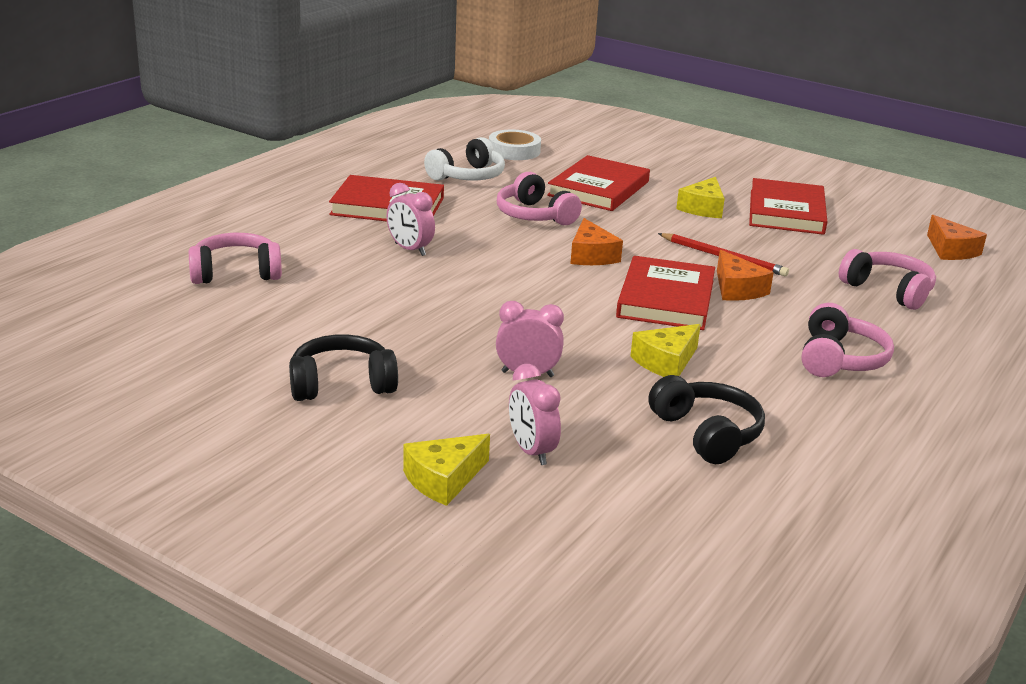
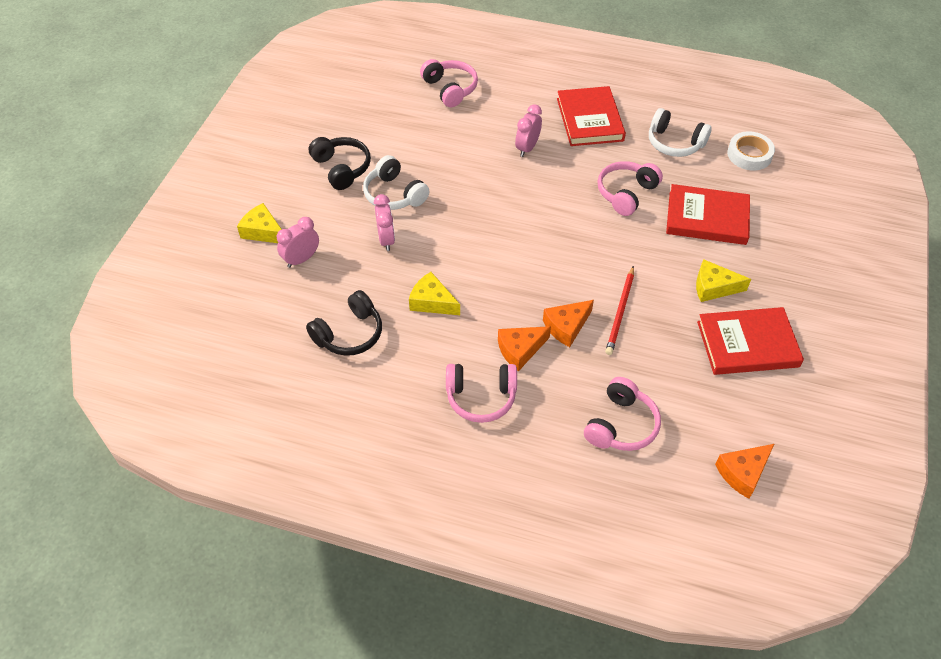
camera: 75 degrees right, 25 degrees up
orange cheese [570,218,623,265] -> orange cheese moved to [498,326,551,371]
red book [616,256,715,330] -> none
none -> white headphones [363,155,429,210]

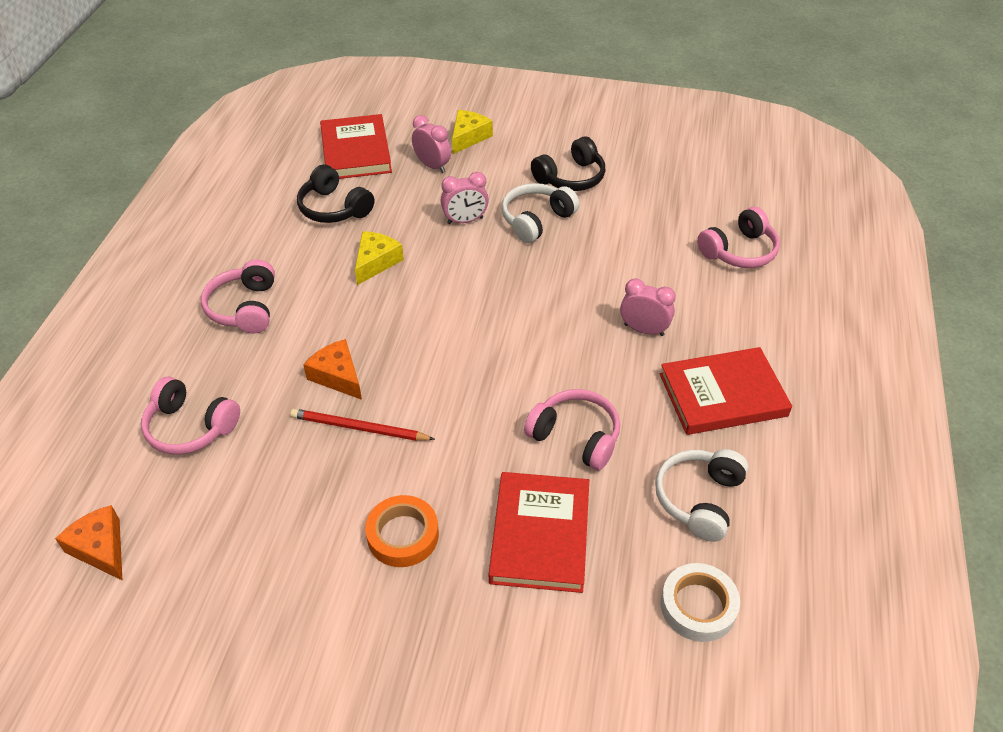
camera: 85 degrees right, 5 degrees down
orange cheese [498,326,551,371] -> none
yellow cheese [696,260,751,302] -> orange tape [365,495,439,567]
red book [697,307,804,375] -> red book moved to [320,114,392,179]

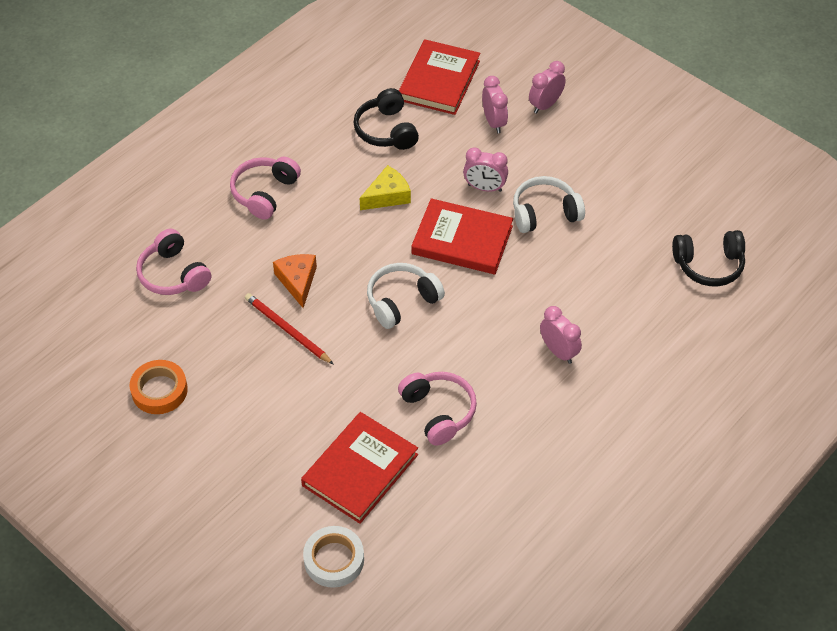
camera: 30 degrees right, 5 degrees up
orange cheese [55,505,123,581] -> none
orange tape [365,495,439,567] -> orange tape moved to [130,360,188,414]
yellow cheese [452,110,493,154] -> pink clock [529,61,566,114]
black headphones [531,136,606,191] -> black headphones moved to [672,230,745,286]
white headphones [655,449,749,542] -> white headphones moved to [367,263,445,329]
red book [660,347,792,435] -> red book moved to [412,198,513,274]
white tape [661,563,740,642] -> white tape moved to [303,526,364,588]
pink headphones [697,207,780,268] -> none

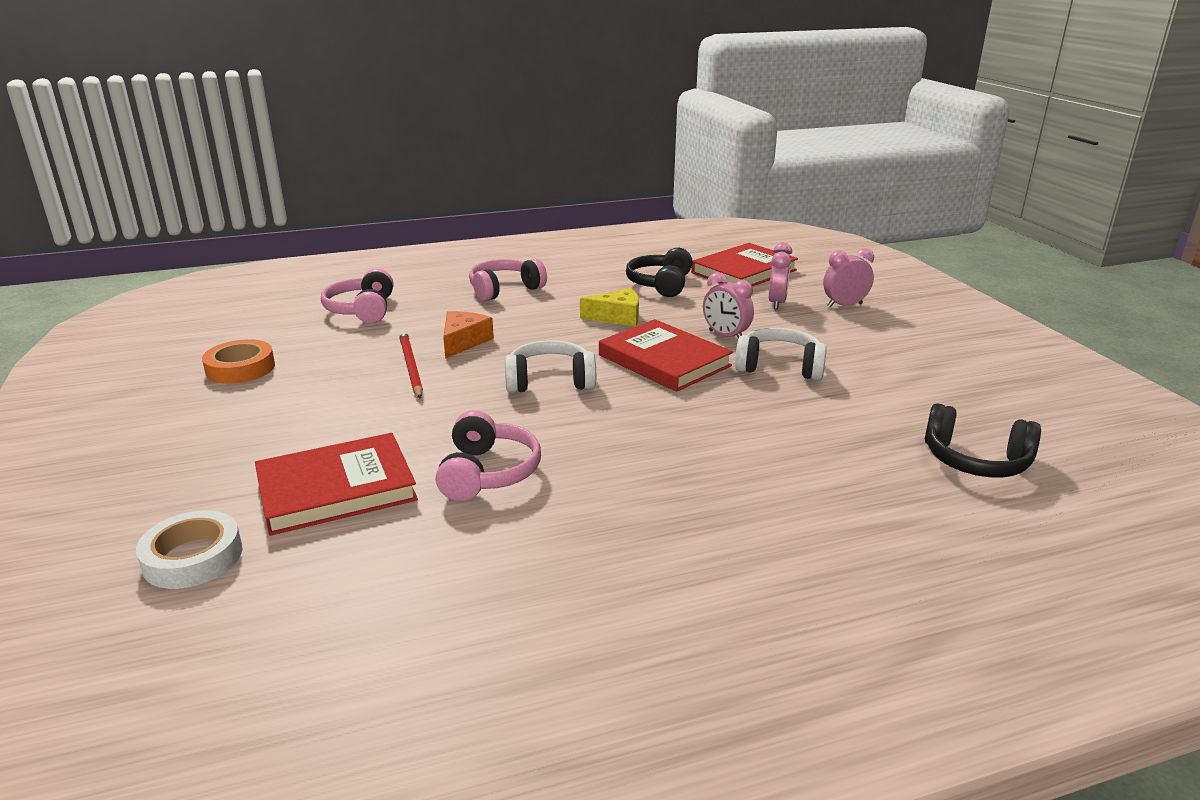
camera: 30 degrees right, 25 degrees down
pink clock [540,306,582,364] -> none

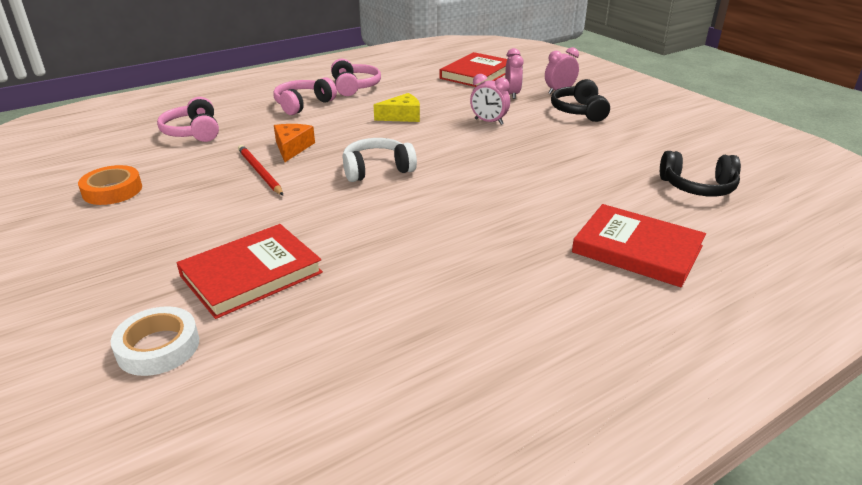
camera: 15 degrees left, 5 degrees up
pink headphones [436,410,541,501] -> pink headphones moved to [331,59,381,96]
red book [599,319,733,392] -> red book moved to [572,204,706,287]
black headphones [626,248,693,297] -> black headphones moved to [551,79,610,122]
white headphones [735,328,827,380] -> none

